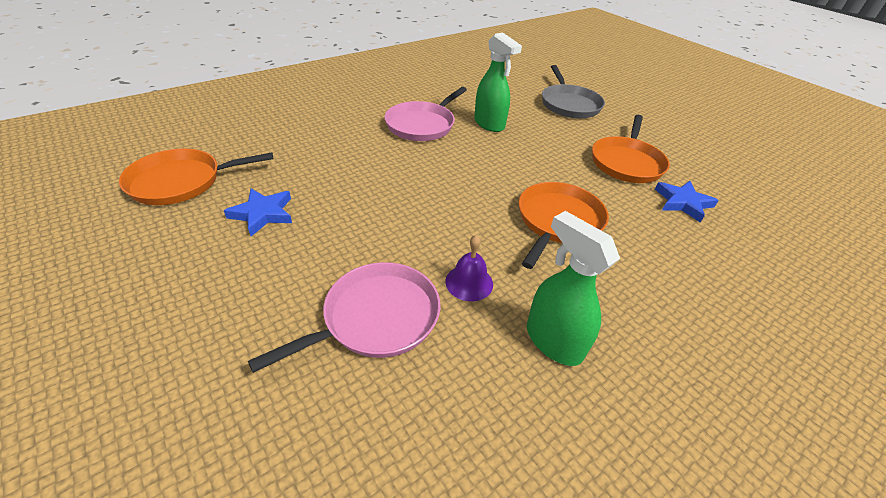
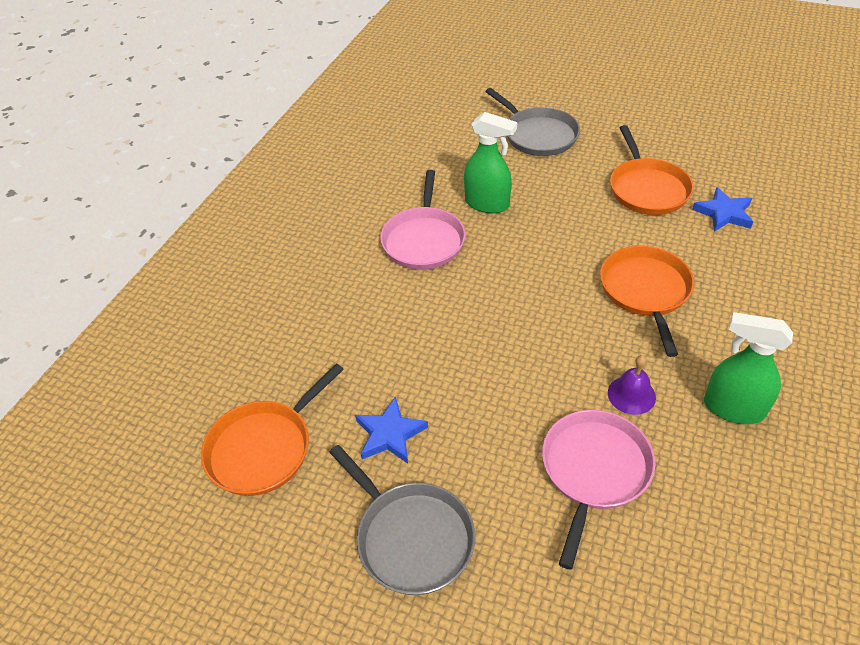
camera: 25 degrees left, 5 degrees up
none -> grey pan [329,445,475,595]

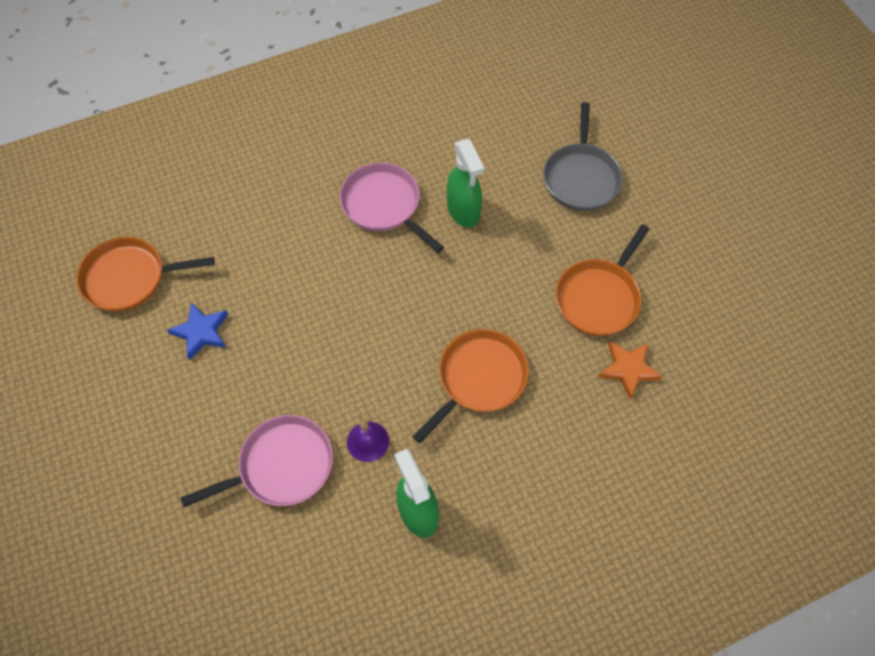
camera: 40 degrees right, 15 degrees up
grey pan [329,445,475,595] -> none
pink pan [380,170,466,270] -> pink pan turned 90 degrees clockwise [340,163,444,253]
blue star [692,187,753,232] -> orange star [598,341,662,399]

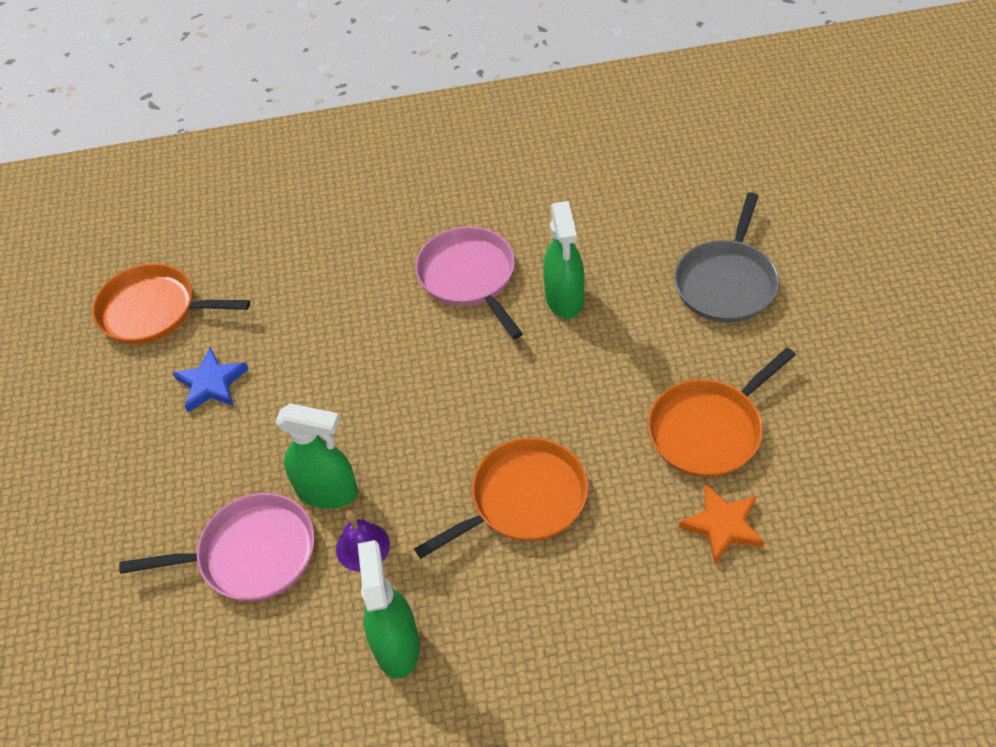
camera: 20 degrees right, 10 degrees down
none -> green spray bottle [275,403,358,509]

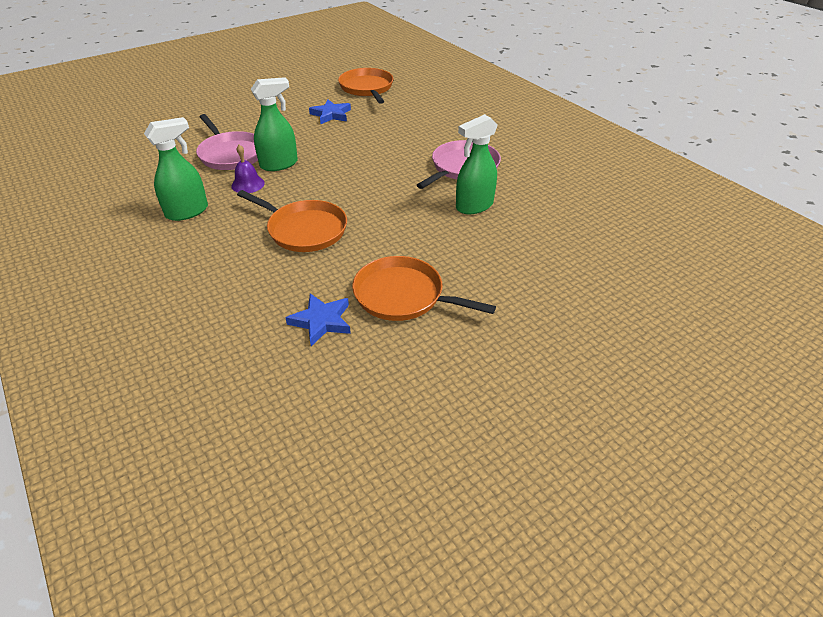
camera: 60 degrees right, 10 degrees down
green spray bottle [275,403,358,509] -> green spray bottle turned 105 degrees counterclockwise [251,77,298,171]
grey pan [674,192,779,323] -> none
orange star [679,484,764,565] -> blue star [285,293,351,346]

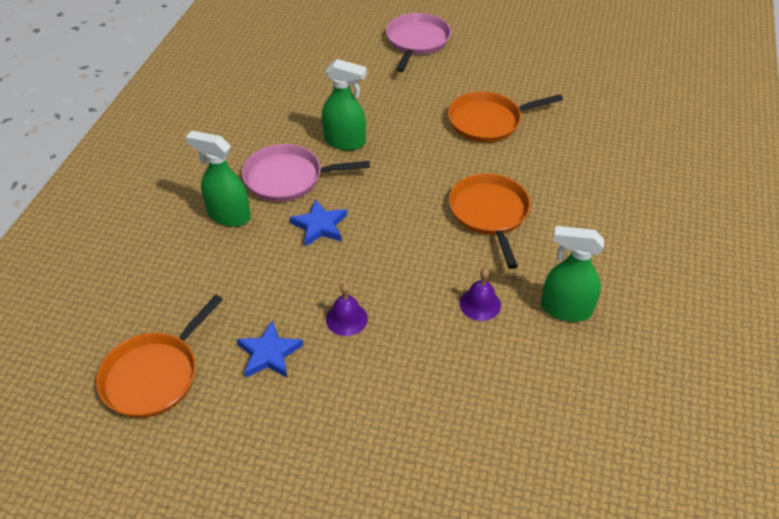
camera: 130 degrees left, 5 degrees up
pink pan [196,114,258,170] -> pink pan moved to [386,13,451,72]
green spray bottle [251,77,298,171] -> green spray bottle moved to [185,131,251,227]
blue star [285,293,351,346] -> blue star moved to [289,199,347,247]
orange pan [352,256,496,321] -> orange pan turned 90 degrees clockwise [448,91,563,143]
none -> purple bell [326,283,368,336]

